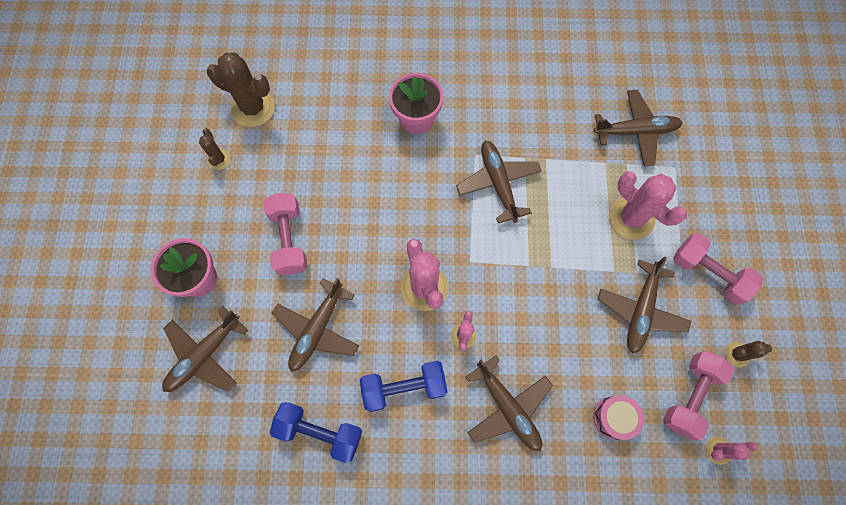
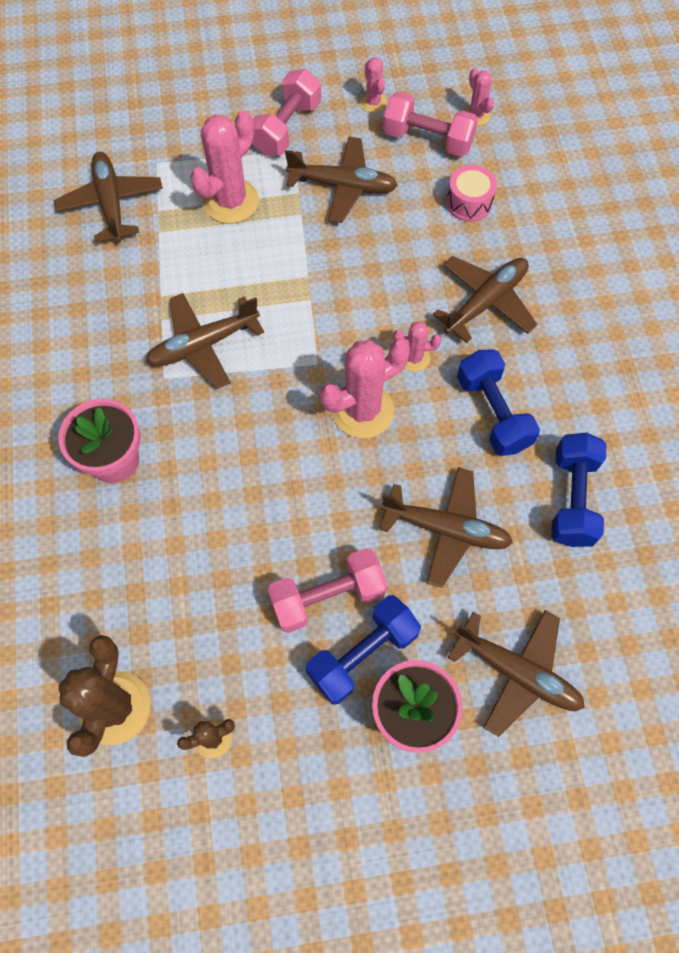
camera: 100 degrees left, 5 degrees down
brown cactus [725,341,772,368] -> pink cactus [360,57,387,113]
none -> blue dumbbell [306,595,421,705]

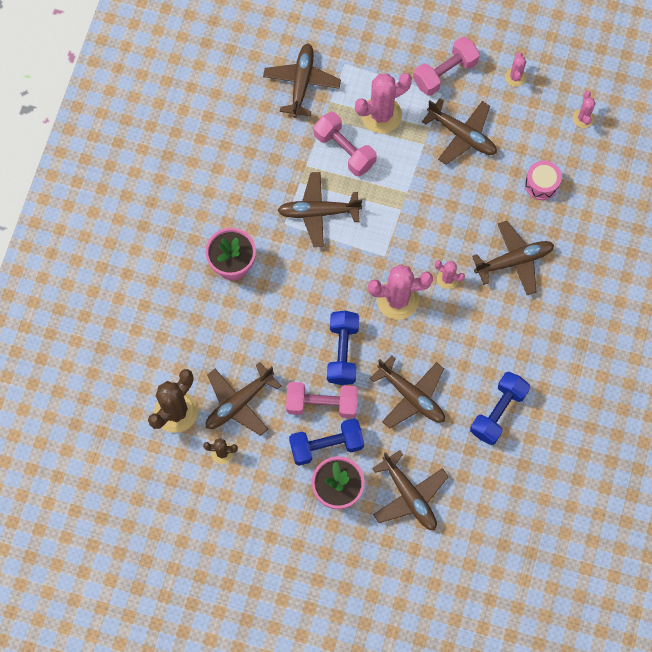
camera: 25 degrees right, 5 degrees up
pink dumbbell [383,92,478,157] -> pink dumbbell moved to [313,112,377,176]
blue dumbbell [457,349,540,456] -> blue dumbbell moved to [327,311,359,385]
none -> brown plane [206,362,281,436]

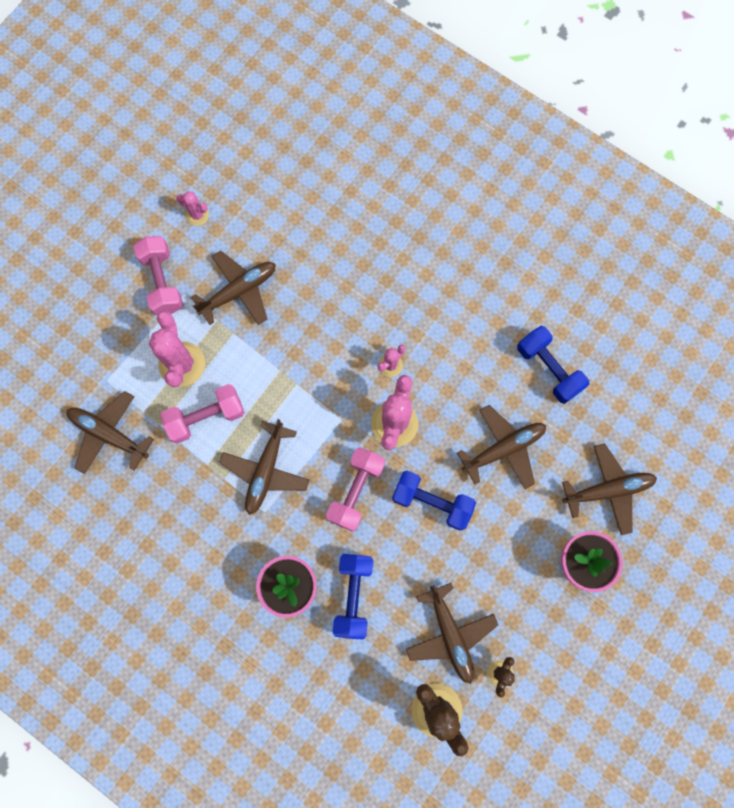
camera: 70 degrees left, 5 degrees up
pink dumbbell [286,382,358,418] -> pink dumbbell moved to [326,447,385,532]
blue dumbbell [289,418,364,466] -> blue dumbbell moved to [333,554,373,640]
brown plane [472,221,554,295] -> none
pink drum [525,161,562,200] -> none
pink cactus [573,91,596,128] -> none

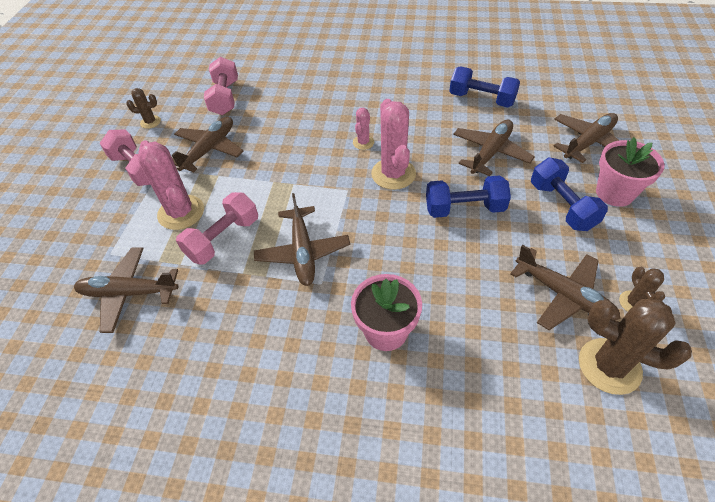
camera: 25 degrees left, 25 degrees down
pink cactus [176,191,209,226] -> brown cactus [126,88,161,129]
pink dumbbell [326,447,385,532] -> pink dumbbell moved to [204,57,238,115]
blue dumbbell [333,554,373,640] -> blue dumbbell moved to [531,158,608,231]

